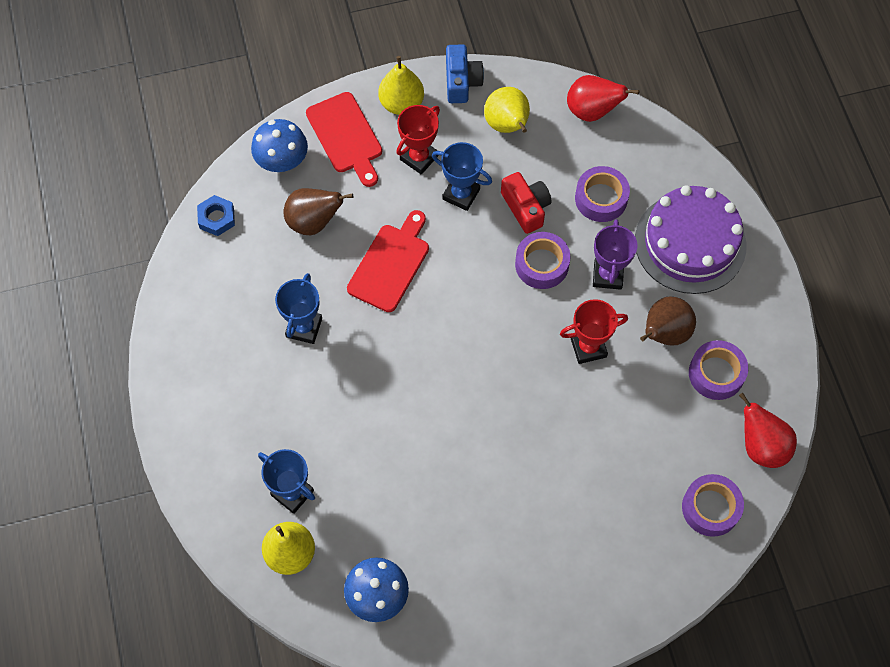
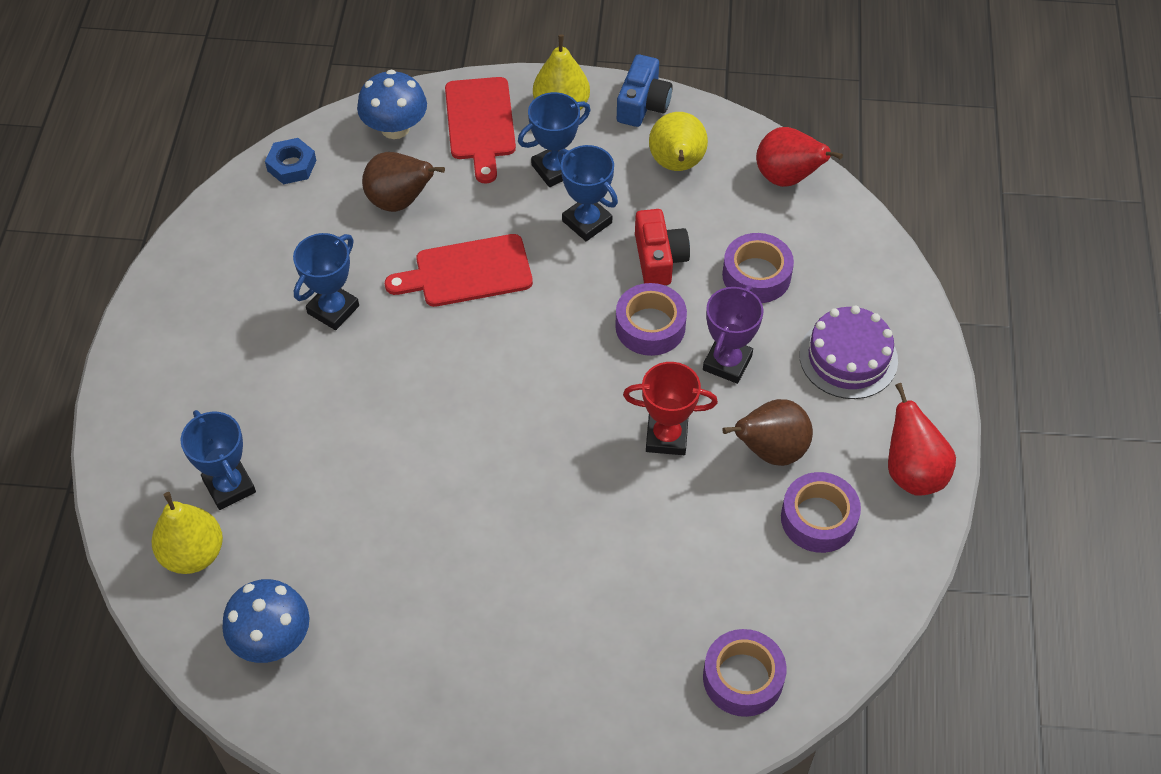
camera: 20 degrees right, 10 degrees down
red cutting board [347,210,429,312] -> red cutting board turned 150 degrees counterclockwise [385,234,533,307]
red trophy [396,105,440,175] -> blue trophy [518,92,591,187]
purple cake [635,185,746,294] -> purple cake [799,306,898,399], size x0.66
red pear [739,393,797,468] -> red pear moved to [888,383,956,496]

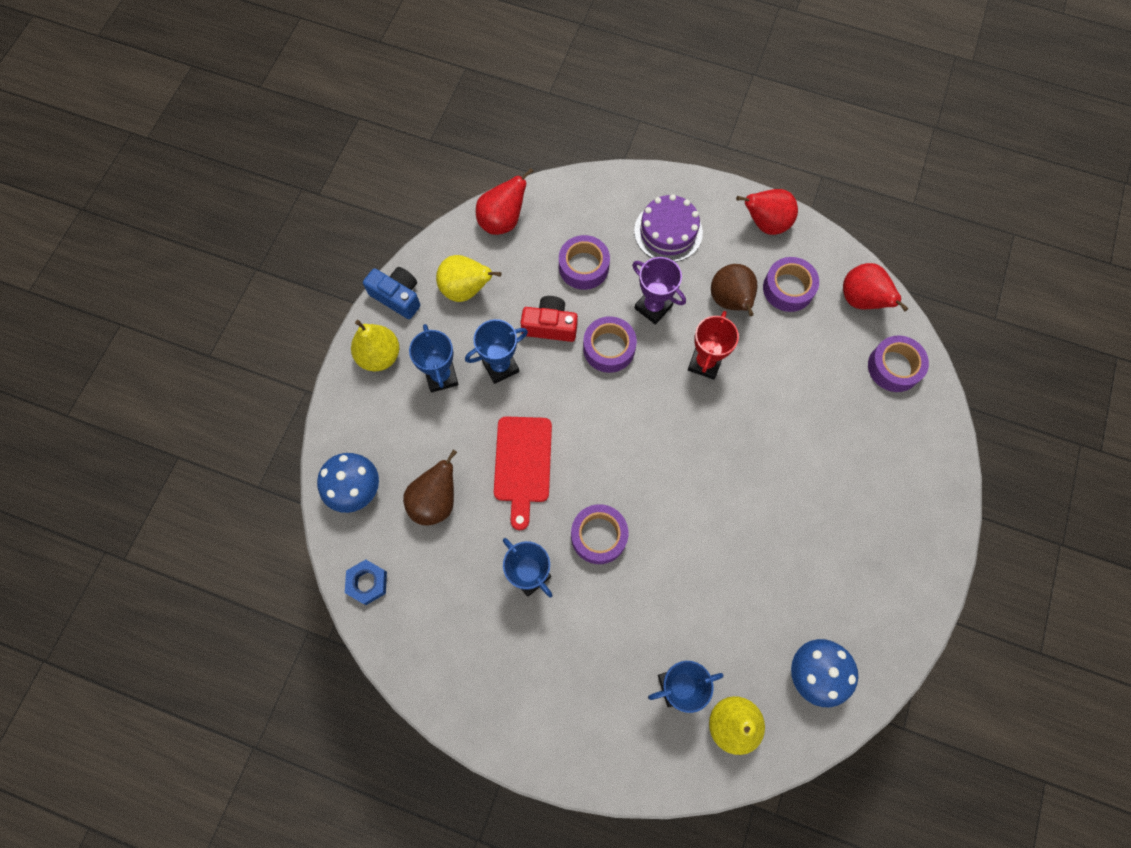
camera: 75 degrees left, 15 degrees up
red cutting board [445,77,516,184] -> none
none -> purple tape [571,504,628,564]
none -> red pear [843,263,909,311]

